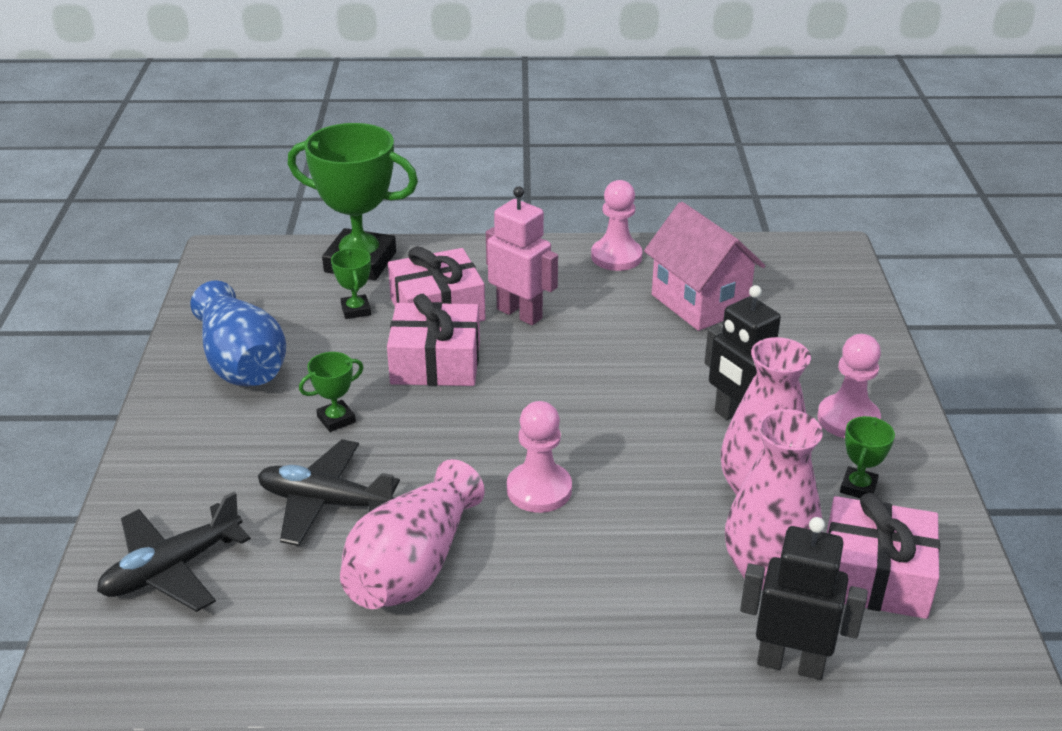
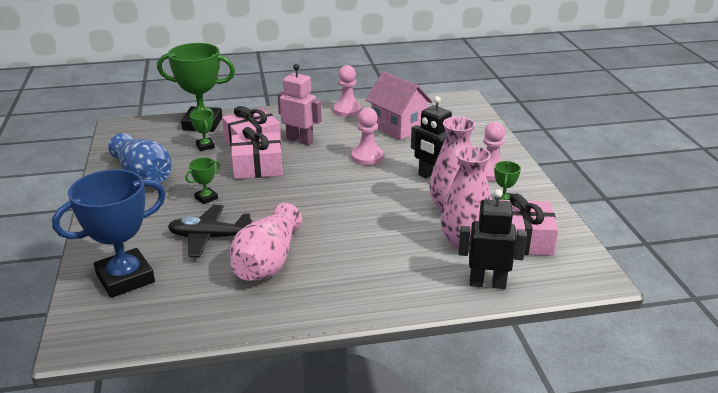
camera: 10 degrees left, 5 degrees down
black plane [97,492,251,612] -> blue trophy [52,169,166,298]
pink pawn [507,401,572,513] -> pink pawn moved to [351,108,384,165]

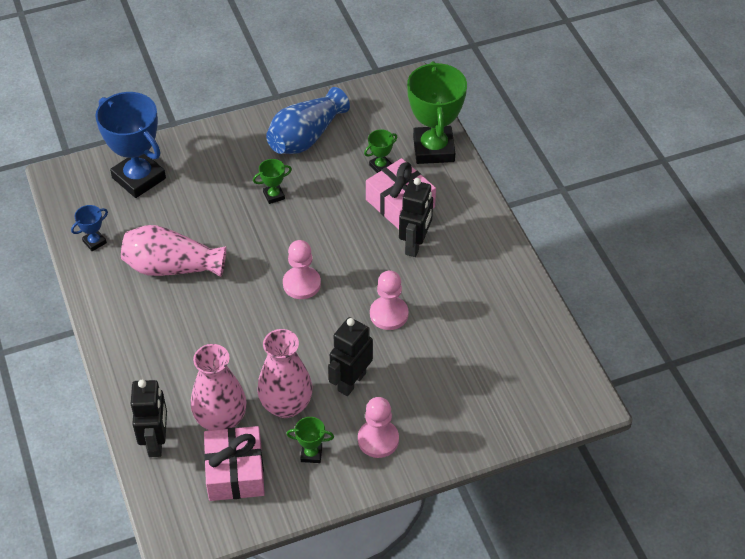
camera: 80 degrees right, 20 degrees up
black plane [168,205,252,257] -> none
green trophy [185,158,221,204] -> green trophy turned 60 degrees counterclockwise [253,159,292,204]
pink gift [231,127,283,179] -> none
pink robot [278,64,322,145] -> black robot [399,178,433,257]
pink pawn [333,65,362,117] -> pink pawn moved to [283,240,321,299]
pink house [366,71,433,140] -> none
none -> blue trophy [71,205,108,251]

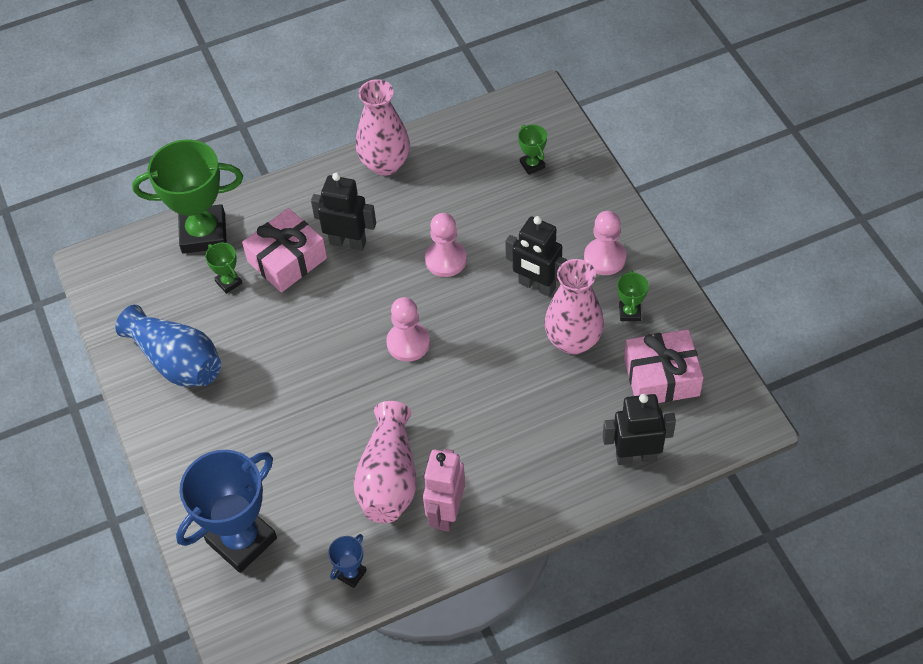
camera: 90 degrees left, 5 degrees up
blue trophy [71,205,108,251] -> blue trophy turned 75 degrees clockwise [328,534,367,588]
pink vase [191,344,247,431] -> pink vase moved to [356,79,410,176]
green trophy [253,159,292,204] -> green trophy moved to [518,125,547,175]
none -> pink robot [423,449,465,532]

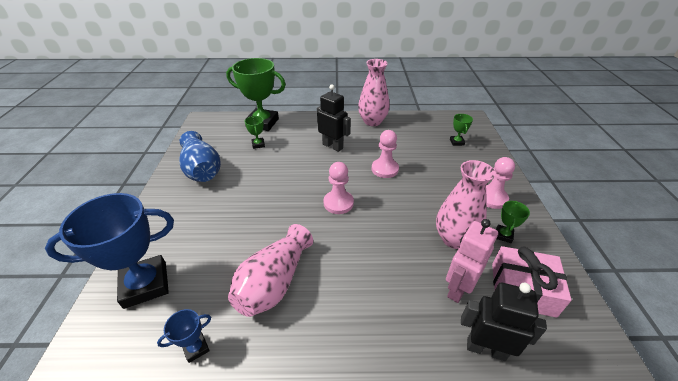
camera: 20 degrees right, 15 degrees down
pink gift [242,208,327,293] -> none
pink robot [423,449,465,532] -> pink robot moved to [446,219,498,303]
black robot [505,216,567,297] -> none

